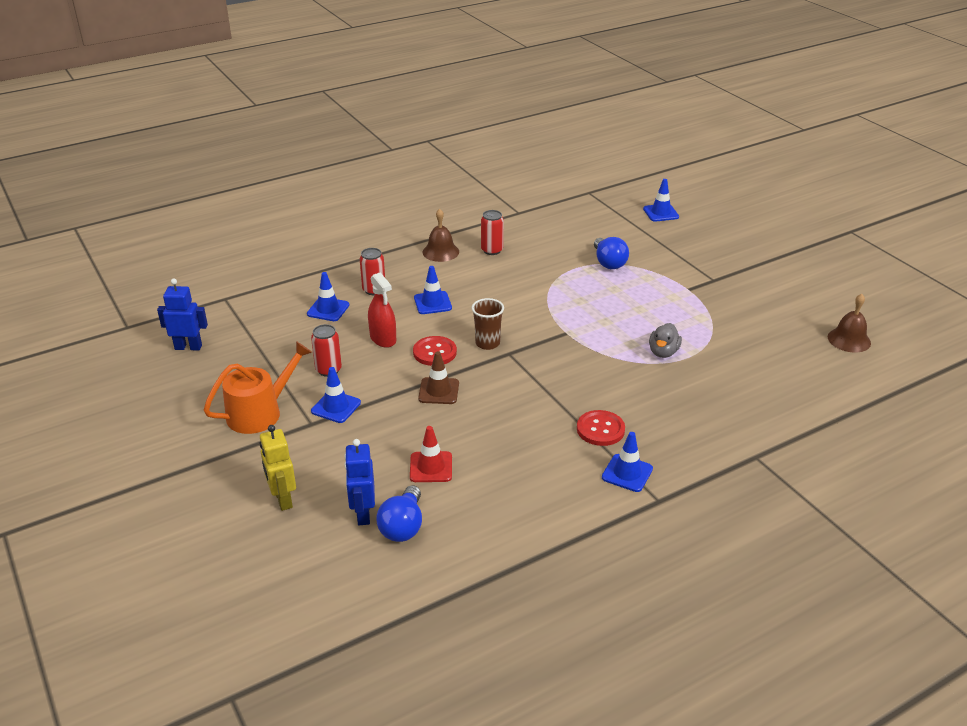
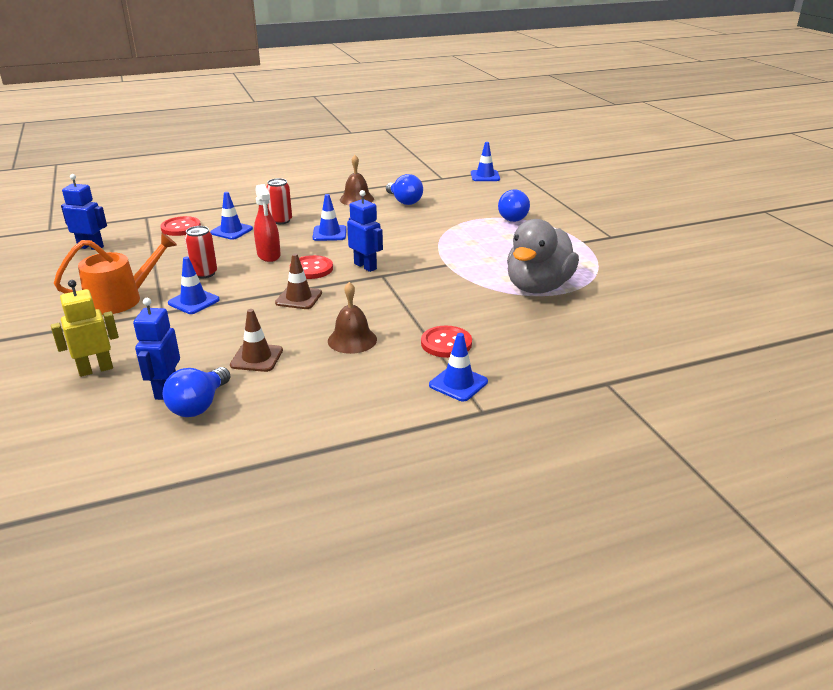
camera: 10 degrees right, 5 degrees down
yellow robot [259,425,296,511] -> yellow robot turned 75 degrees clockwise [51,280,119,377]
red traffic cone [410,426,452,482] -> brown traffic cone [230,309,283,372]
brown cup [471,298,504,350] -> blue robot [347,190,383,272]
red can [481,210,504,255] -> blue light bulb [386,174,423,205]
blue traffic cone [643,179,679,222] -> blue traffic cone moved to [471,142,500,181]
grey duck [649,323,682,358] -> grey duck [507,219,579,294], size x2.04
brown bell [828,294,871,353] -> brown bell moved to [328,282,377,354]
none -> red button [160,216,201,236]

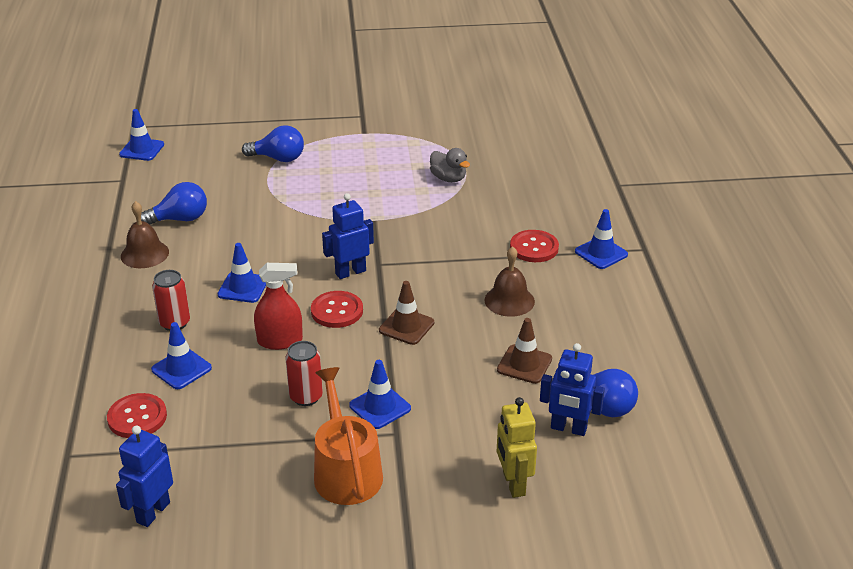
camera: 75 degrees left, 5 degrees up
grey duck [507,219,579,294] -> grey duck [430,148,470,182], size x0.49

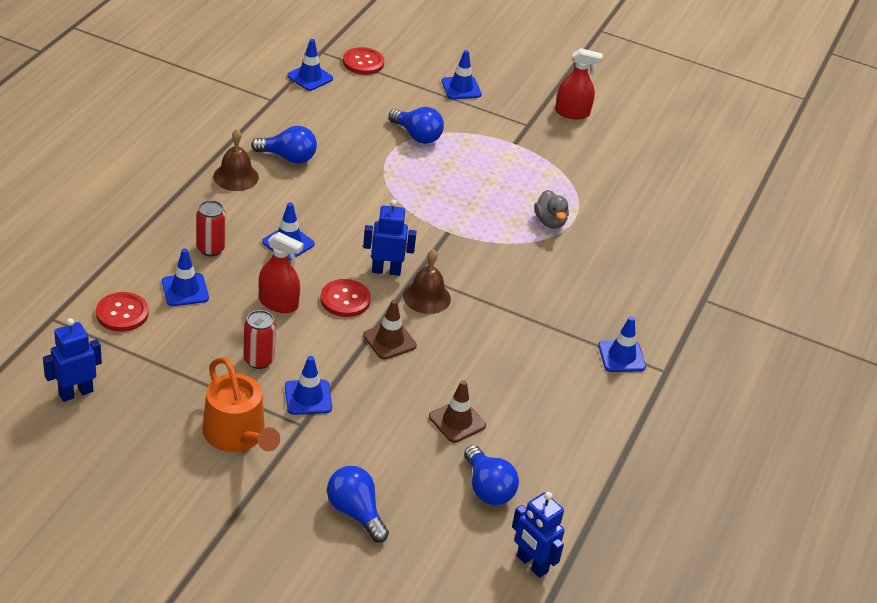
camera: 25 degrees right, 5 degrees up
orange watering can [314,367,383,505] -> orange watering can turned 135 degrees clockwise [202,357,280,452]
brown bell [484,246,535,317] -> brown bell moved to [403,249,451,314]
yellow robot [497,397,537,498] -> blue light bulb [327,466,389,543]
red button [510,230,559,262] -> red button moved to [343,47,384,75]
blue robot [540,343,605,436] -> blue robot moved to [512,492,564,578]
none -> blue traffic cone [442,50,482,99]
none -> red spray bottle [555,48,603,119]

